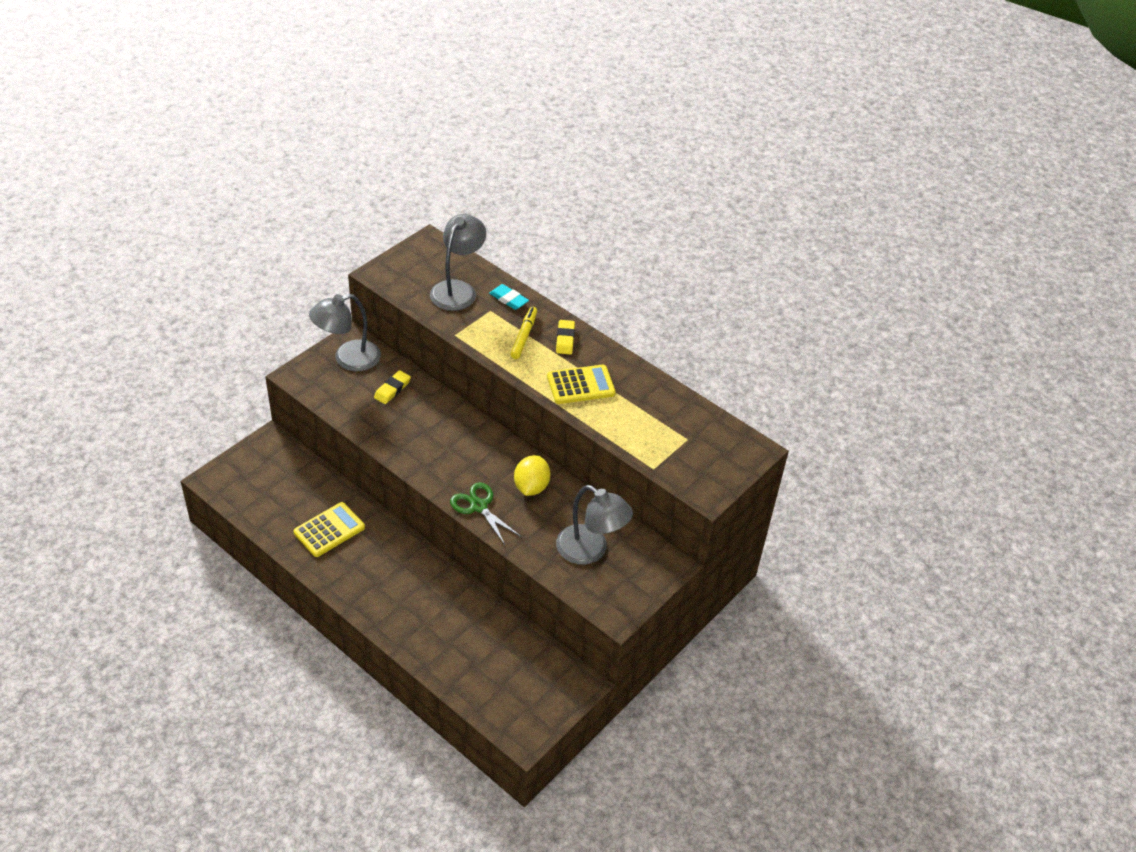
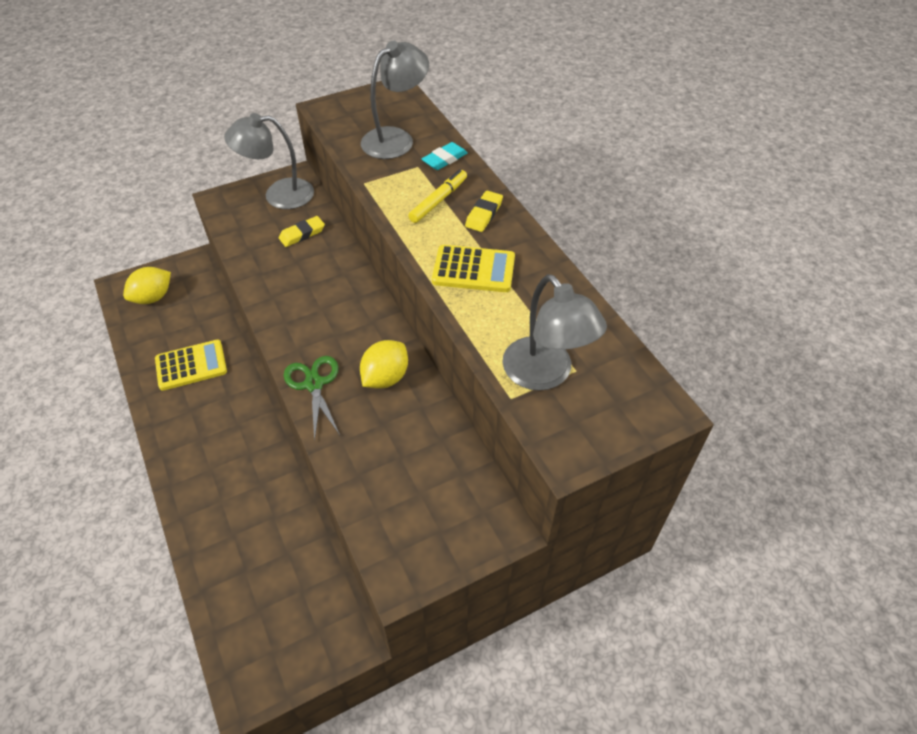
camera: 25 degrees right, 5 degrees up
turquoise eraser [489,284,529,310] -> turquoise eraser turned 75 degrees clockwise [422,142,468,170]
grey lamp [556,485,633,565] -> grey lamp moved to [502,274,607,390]
none -> yellow lemon [123,267,171,304]

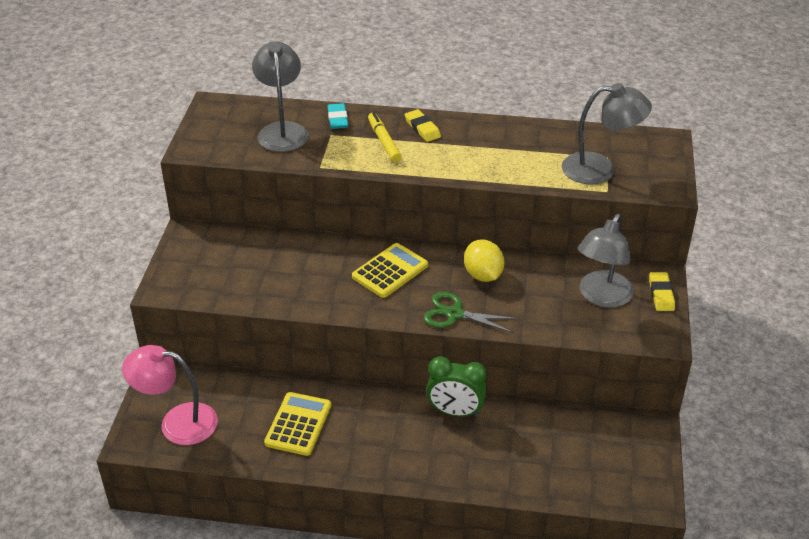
camera: 55 degrees left, 10 degrees down
yellow lemon [123,267,171,304] -> pink lamp [122,345,218,445]
grey lamp [224,113,314,209] -> grey lamp moved to [578,214,634,308]
yellow eraser [279,216,325,247] -> yellow eraser moved to [649,272,675,311]
yellow calculator [432,245,515,292] -> yellow calculator moved to [352,243,428,298]
none -> green clock [426,356,487,417]

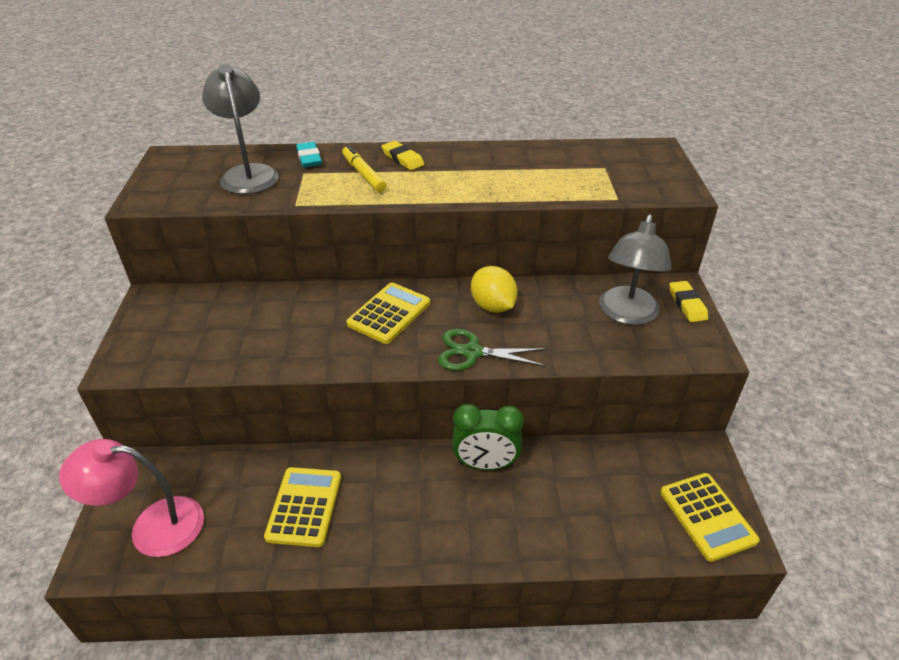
camera: 10 degrees left, 0 degrees up
grey lamp [562,83,652,184] -> none
none -> yellow calculator [660,473,759,562]

